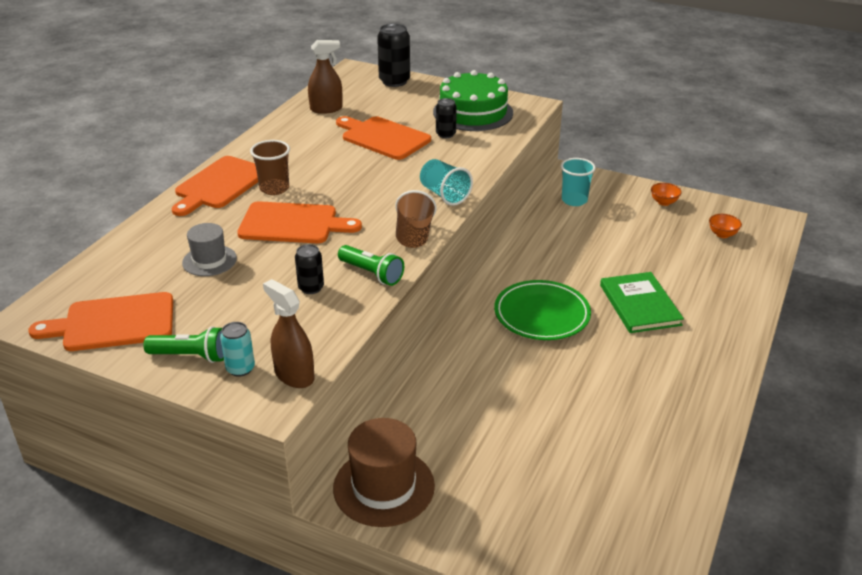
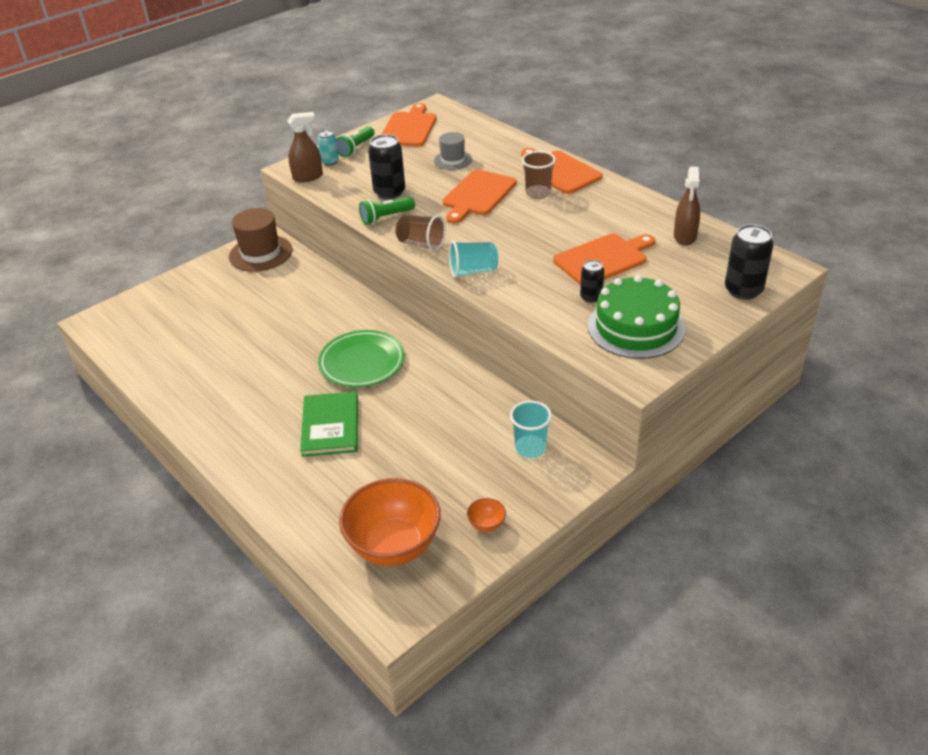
camera: 115 degrees right, 5 degrees up
black can [295,244,324,294] -> black can [368,134,405,199], size x1.71
green book [600,272,684,333] -> green book turned 75 degrees clockwise [300,391,358,457]
orange bowl [709,214,742,238] -> orange bowl [339,478,441,566], size x2.50

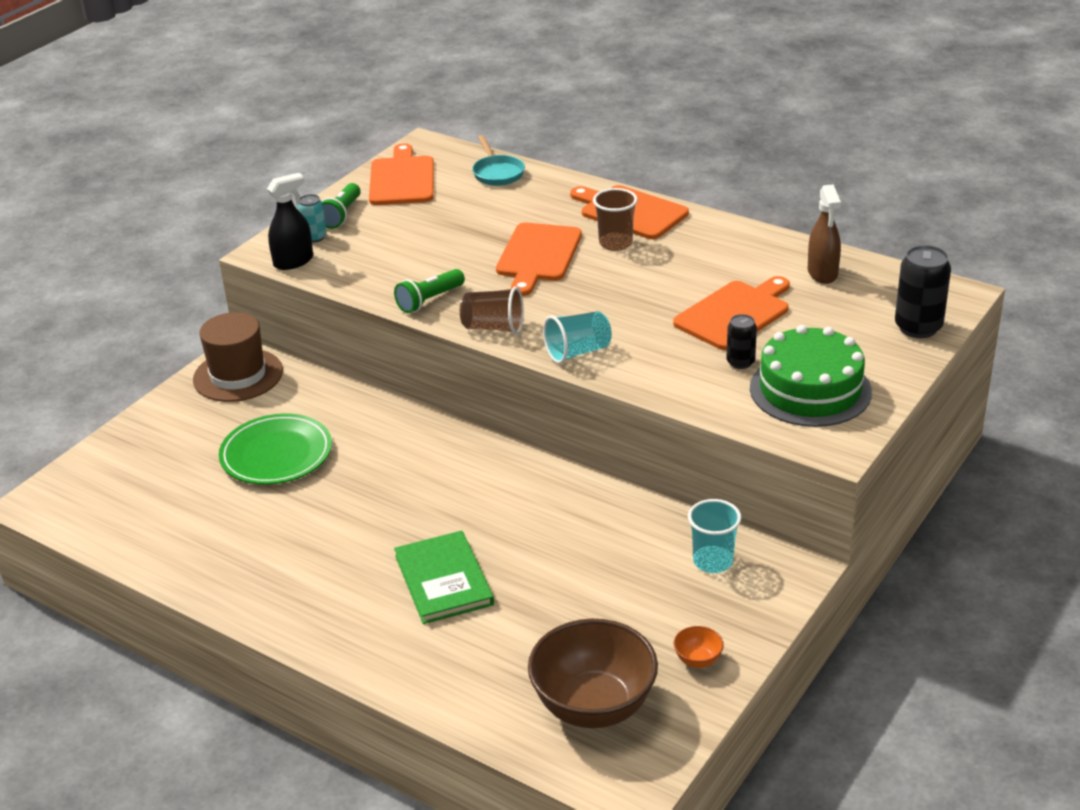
camera: 15 degrees left, 5 degrees down
brown spray bottle [287,112,323,182] -> black spray bottle [267,173,313,270]
green plate [318,330,405,387] -> green plate moved to [219,413,332,485]
orange bowl [339,478,441,566] -> brown bowl [528,619,658,728]
black can [368,134,405,199] -> none
grey hat [434,132,472,170] -> none
none -> turquoise pan [472,135,525,186]

